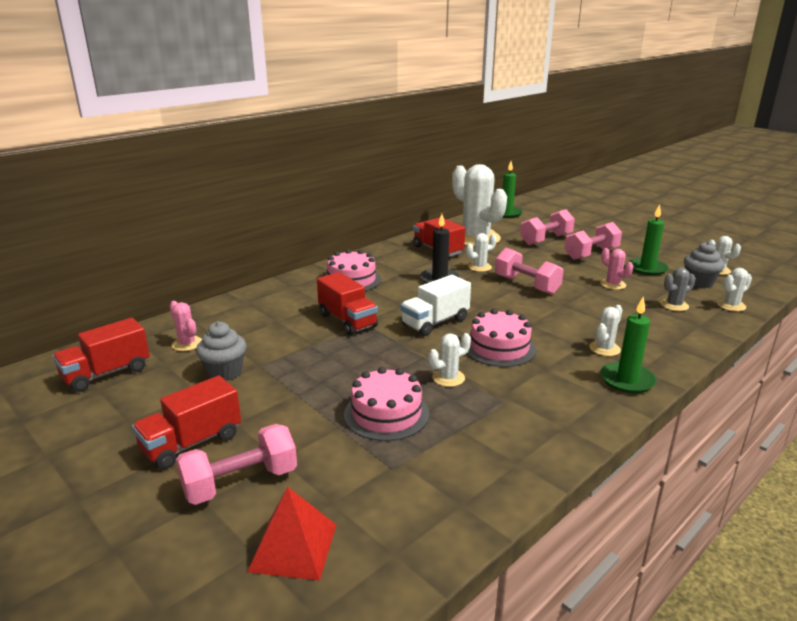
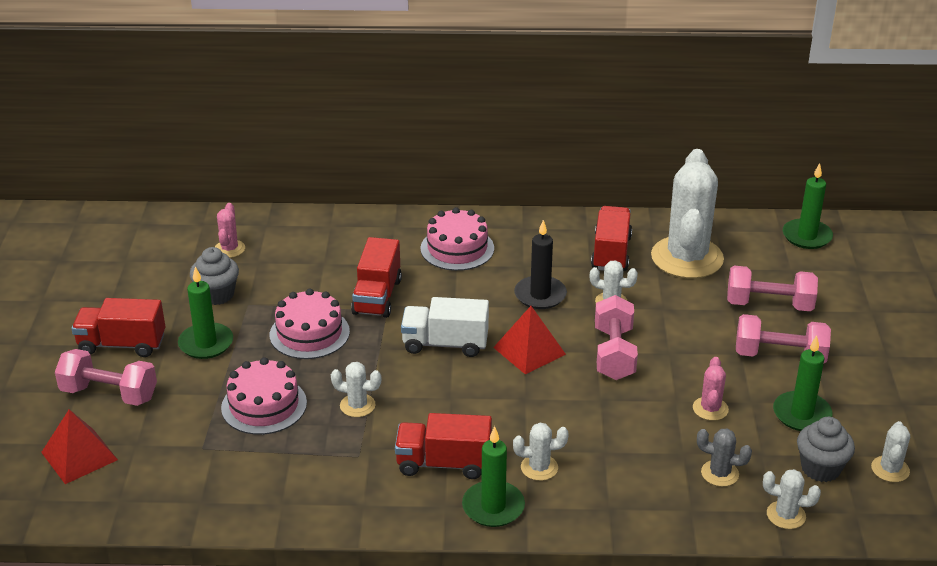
camera: 45 degrees right, 10 degrees up
red truck [53,318,150,392] -> red truck moved to [395,413,492,479]
pink cake [467,309,536,367] -> pink cake moved to [270,289,350,359]
none -> green candle [178,267,233,359]
none -> red pyramid [493,306,566,374]

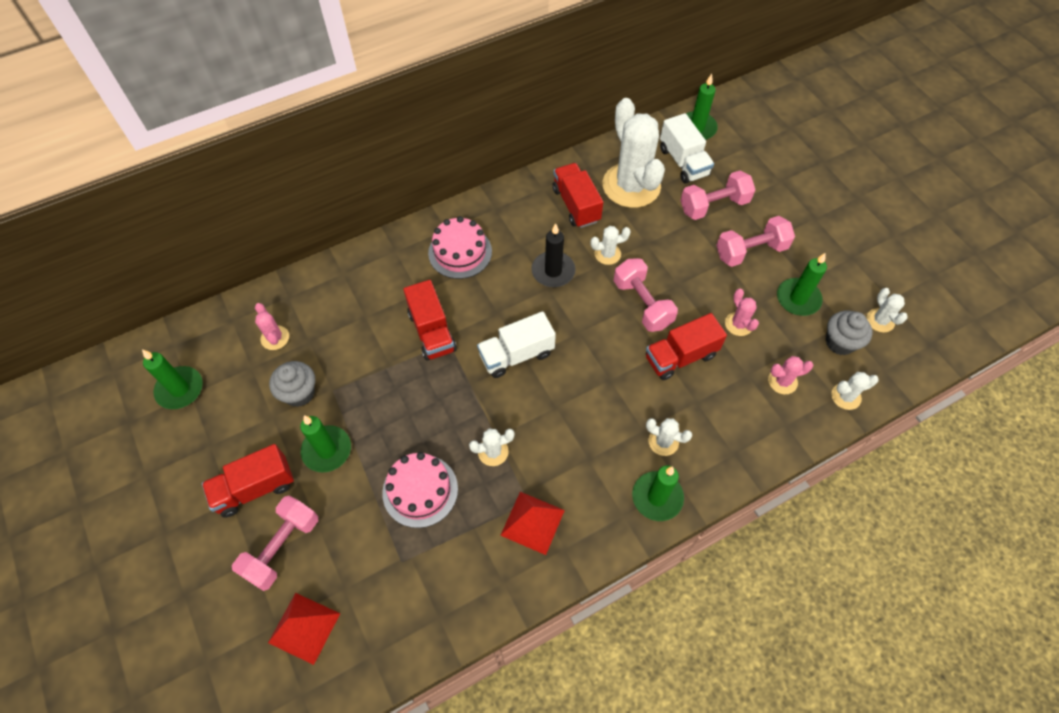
camera: 30 degrees left, 25 degrees up
pink dumbbell [55,349,157,406] -> pink dumbbell turned 45 degrees counterclockwise [232,496,318,591]
pink cake [270,289,350,359] -> none
red truck [395,413,492,479] -> red truck moved to [646,313,727,380]
red pyramid [493,306,566,374] -> red pyramid moved to [500,492,565,555]
white cactus [513,423,569,481] -> white cactus turned 60 degrees clockwise [646,418,692,456]
grey cactus [697,429,752,487] -> pink cactus [768,356,813,394]
none -> green candle [142,349,203,409]
none -> white truck [660,113,714,184]

